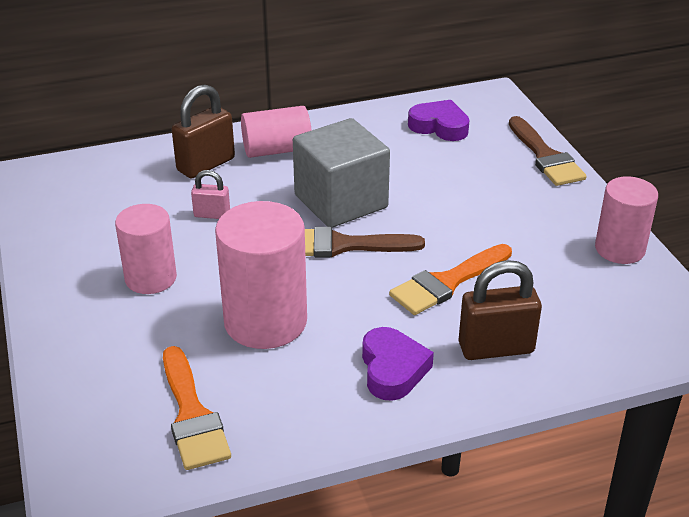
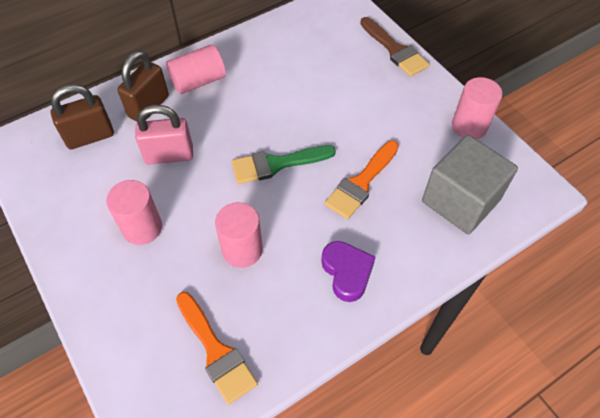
camera: 15 degrees left, 20 degrees up
pink padlock [191,170,230,219] -> pink padlock [135,105,193,165], size x1.77
pink cylinder [215,201,307,349] -> pink cylinder [215,202,263,268], size x0.65
grey cube [293,118,390,228] -> grey cube moved to [422,135,518,234]
brown brush [305,227,425,257] -> green brush [231,145,336,184]
purple heart [408,100,469,141] -> none
brown padlock [458,260,542,360] -> brown padlock moved to [51,84,114,149]

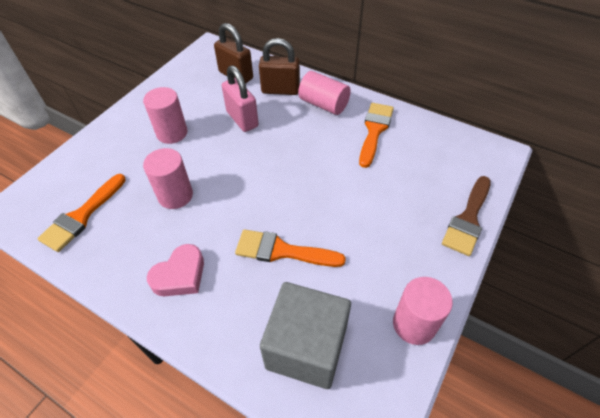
camera: 65 degrees right, 5 degrees down
green brush [231,145,336,184] -> none
purple heart [321,241,375,302] -> pink heart [147,244,204,296]
none -> orange brush [359,103,394,168]

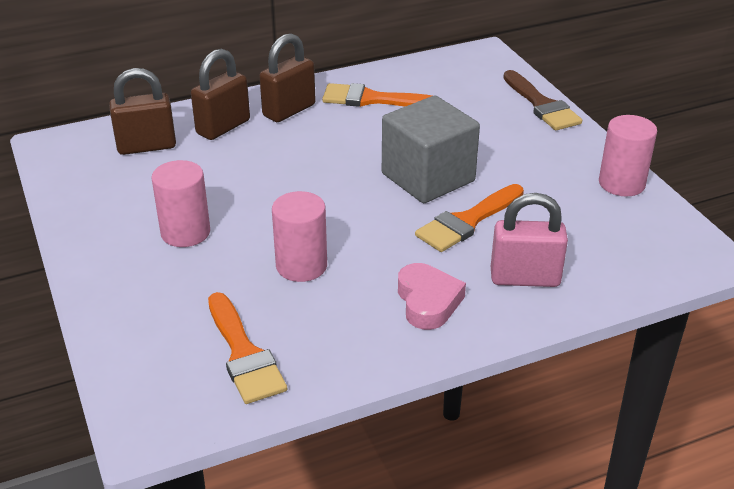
camera: 55 degrees left, 15 degrees down
pink padlock [222,65,259,132] -> pink padlock moved to [491,193,568,287]
grey cube [260,282,351,389] -> grey cube moved to [382,95,480,203]
pink cylinder [298,71,351,115] -> brown padlock [259,33,316,122]
orange brush [359,103,394,168] -> orange brush turned 45 degrees counterclockwise [322,83,432,107]

